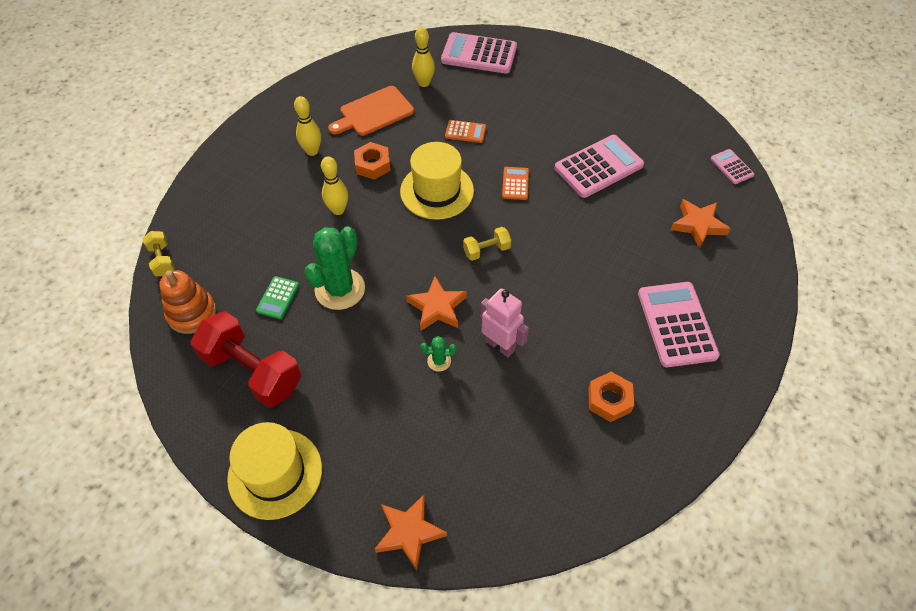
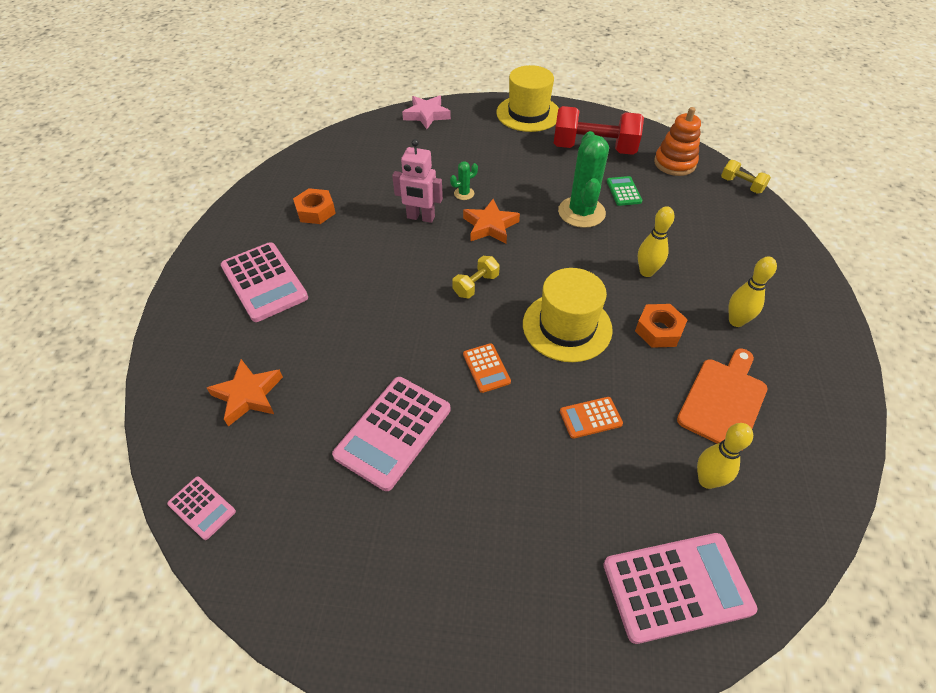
camera: 155 degrees right, 5 degrees down
orange star [375,495,447,570] -> pink star [402,95,451,129]

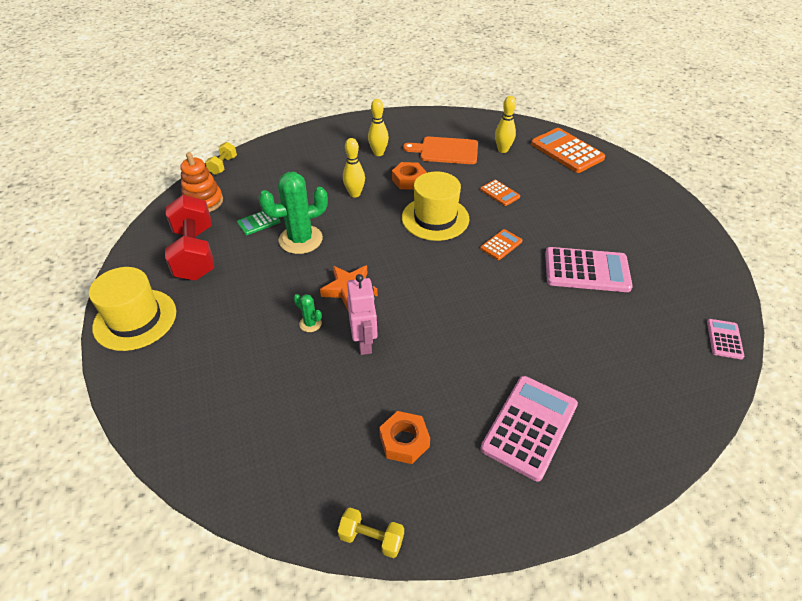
camera: 115 degrees left, 5 degrees down
orange star [207,359,283,426] -> none
pink star [402,95,451,129] -> none
yellow dumbbell [452,256,500,298] -> yellow dumbbell moved to [338,508,404,558]
pink calculator [603,533,758,644] -> orange calculator [531,128,605,173]

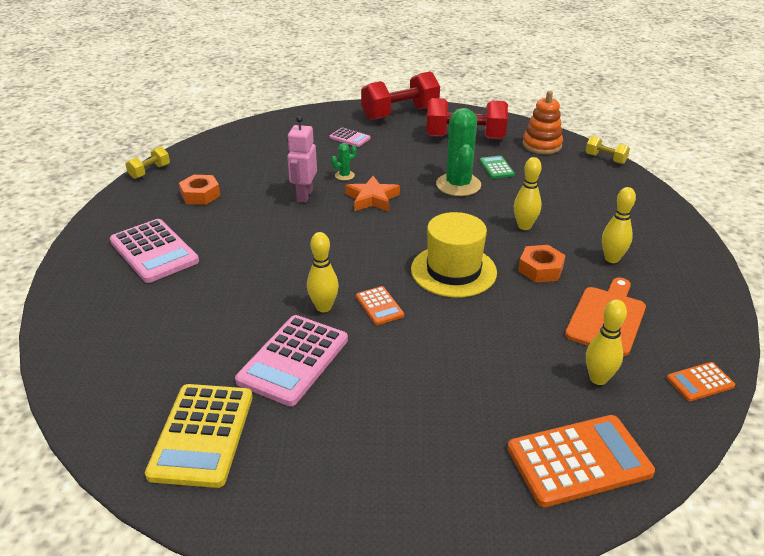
camera: 110 degrees right, 10 degrees down
yellow hat [89,267,176,351] -> red dumbbell [361,71,440,120]
pink robot [347,274,378,355] -> pink robot turned 90 degrees clockwise [287,116,317,202]
orange calculator [480,180,520,206] -> orange calculator moved to [667,362,735,401]
pink calculator [707,319,744,359] -> pink calculator moved to [330,128,371,147]
none -> yellow calculator [145,384,253,488]
none -> yellow bowling pin [307,232,339,312]

